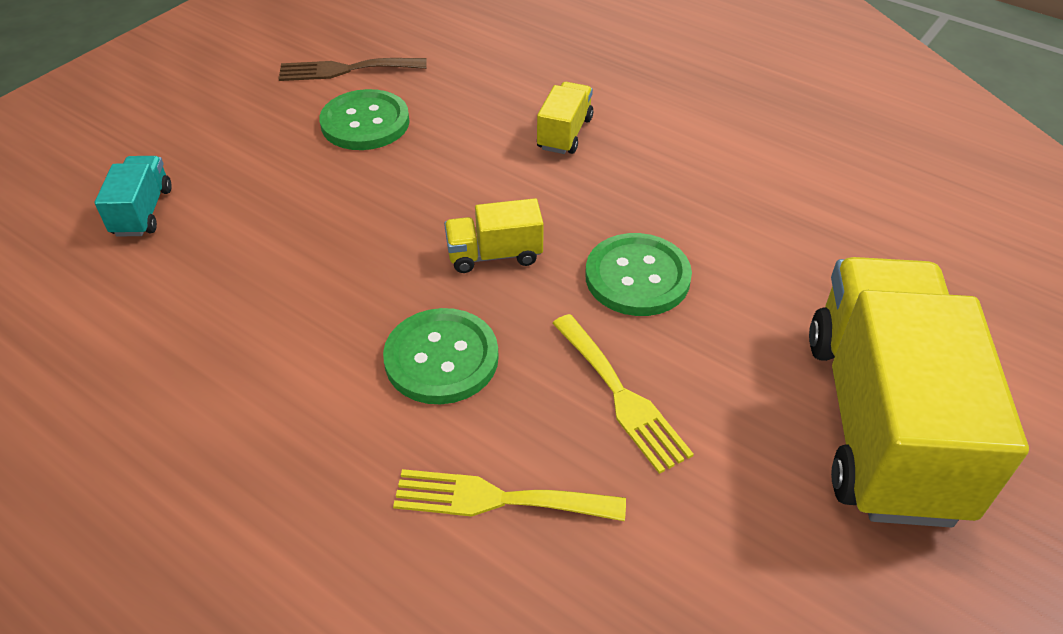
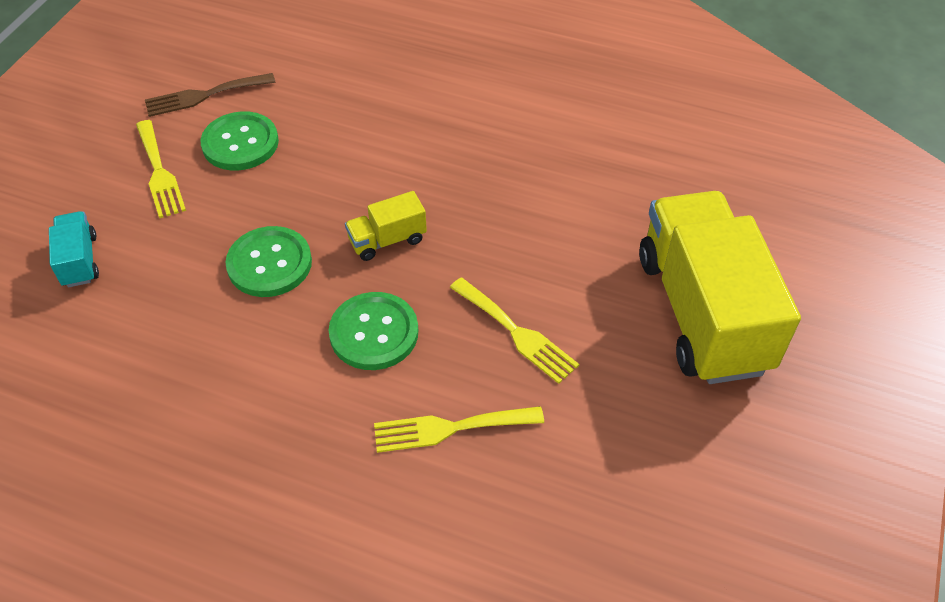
camera: 15 degrees left, 5 degrees up
yellow truck [537,82,593,154] -> none
green button [585,233,692,316] -> green button moved to [225,226,312,297]
none -> yellow fork [136,120,186,218]

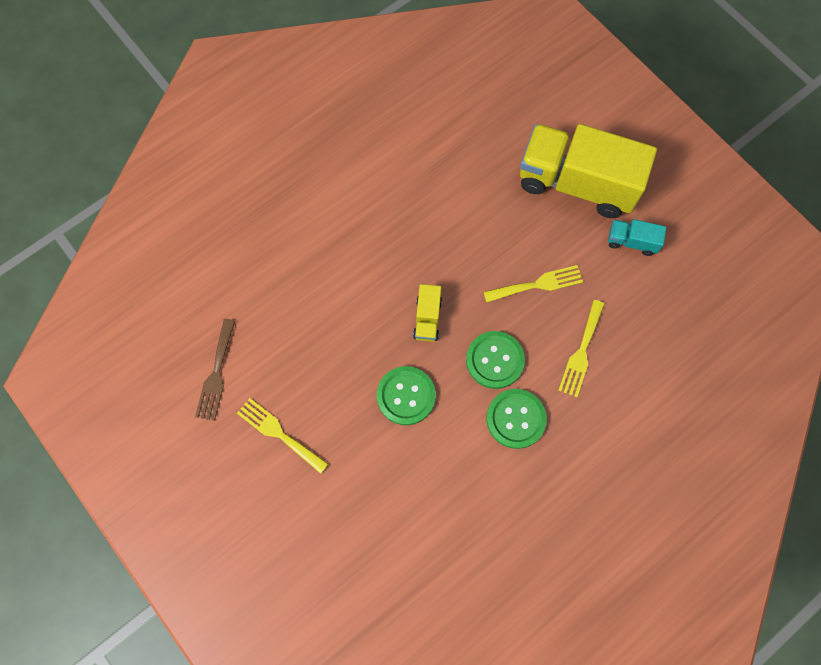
camera: 60 degrees left, 20 degrees up
turquoise truck [49,211,99,287] -> turquoise truck moved to [608,219,667,256]
yellow fork [136,120,186,218] -> yellow fork turned 150 degrees counterclockwise [237,398,328,474]
green button [200,111,279,171] -> green button moved to [486,389,547,449]

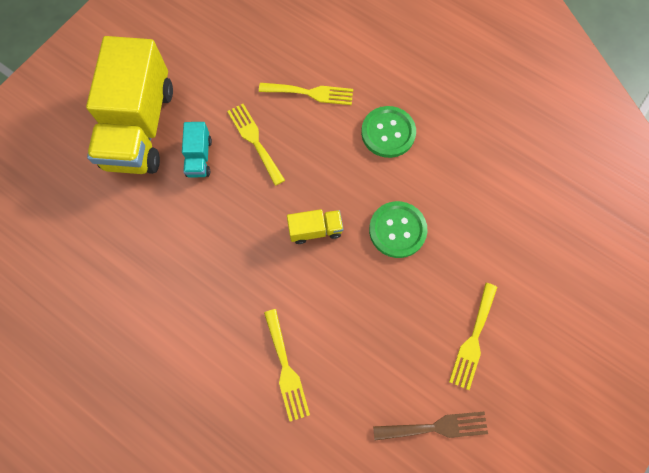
camera: 105 degrees left, 0 degrees up
green button [466,331,525,389] -> none
turquoise truck [608,219,667,256] -> turquoise truck moved to [182,122,212,178]
none -> yellow fork [264,309,310,422]

